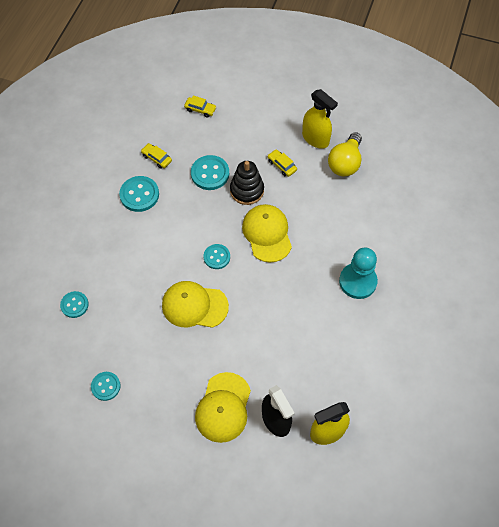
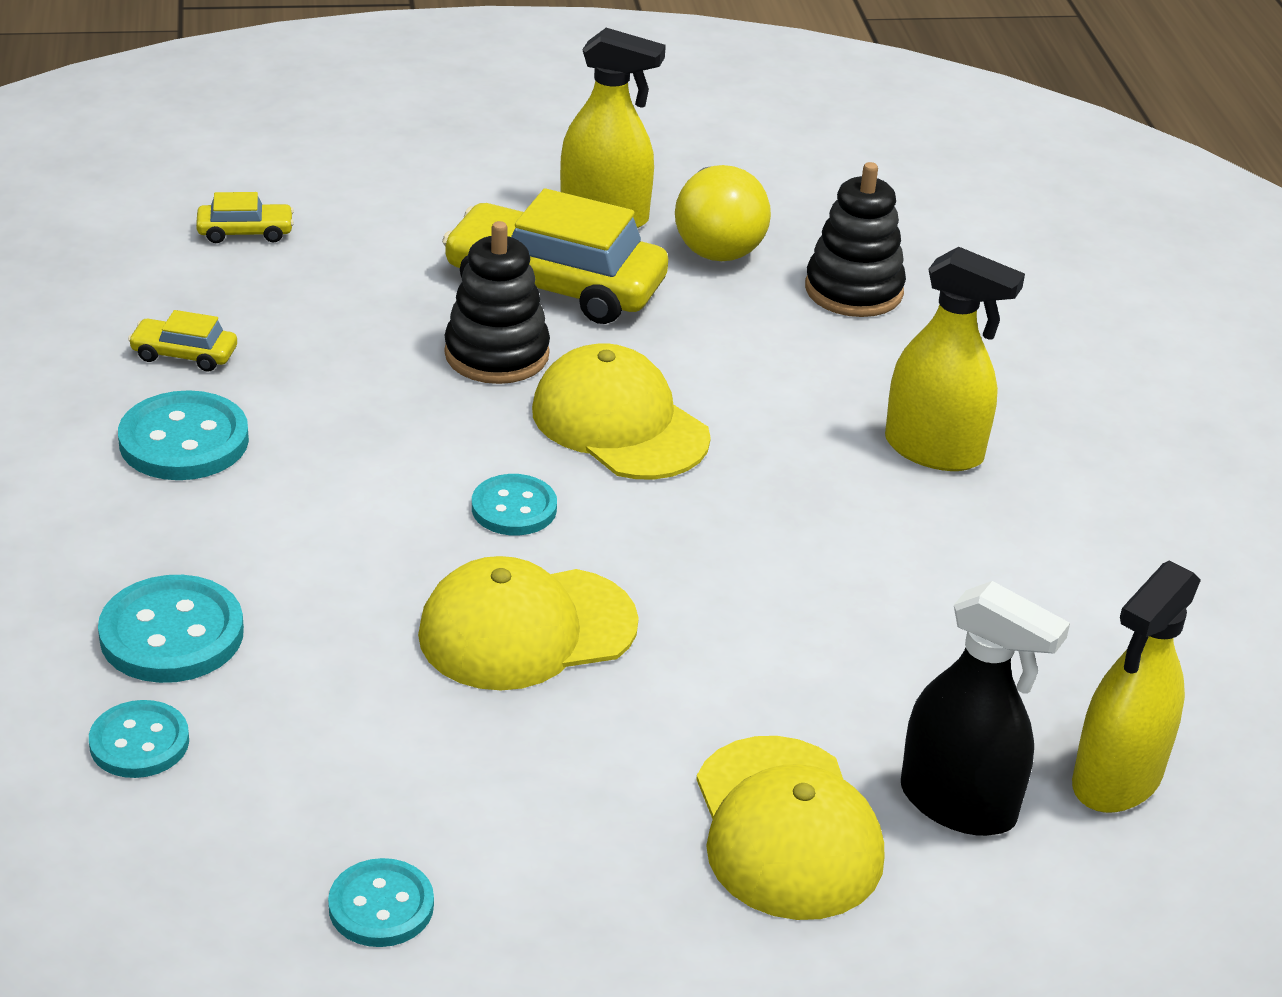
camera: 30 degrees left, 25 degrees down
turquoise button [191,155,229,190] -> turquoise button moved to [98,575,244,683]
yellow car [268,149,297,177] -> yellow car [442,188,668,324], size x2.23
turquoise pawn [339,248,378,299] -> yellow spray bottle [885,247,1025,471]
none -> black stacking toy [805,162,906,317]

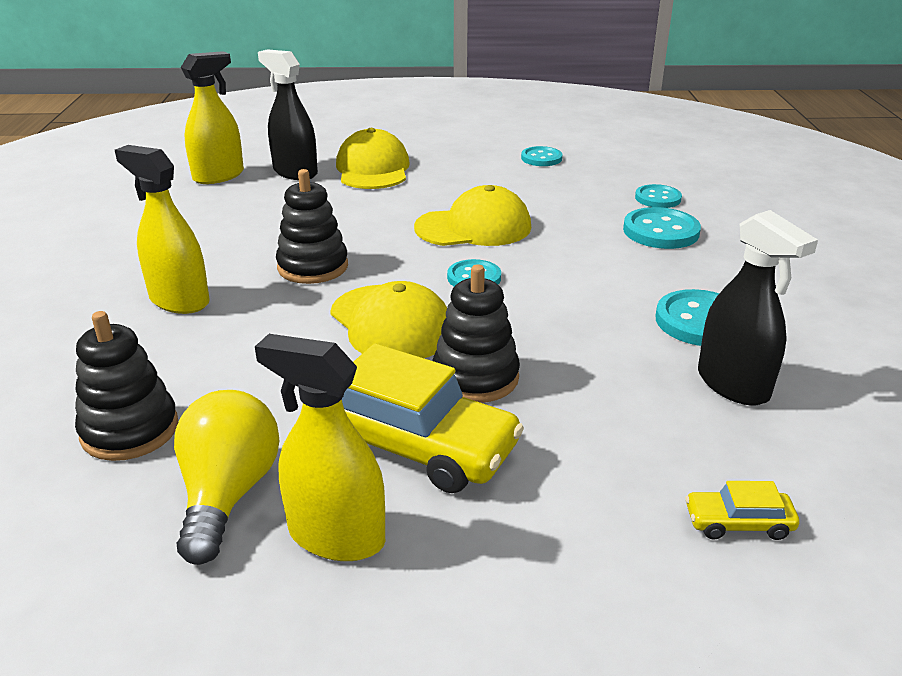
camera: 170 degrees left, 5 degrees down
yellow car [128,310,237,371] -> black spray bottle [698,210,818,406]
none -> black stacking toy [276,169,348,284]

